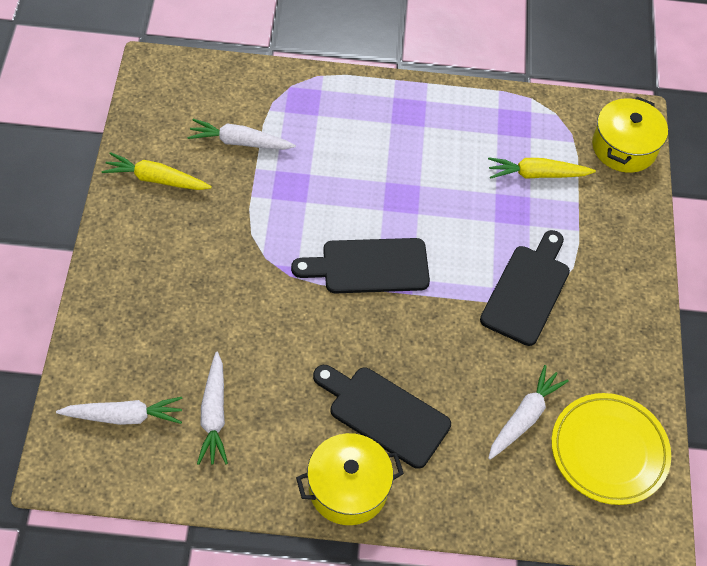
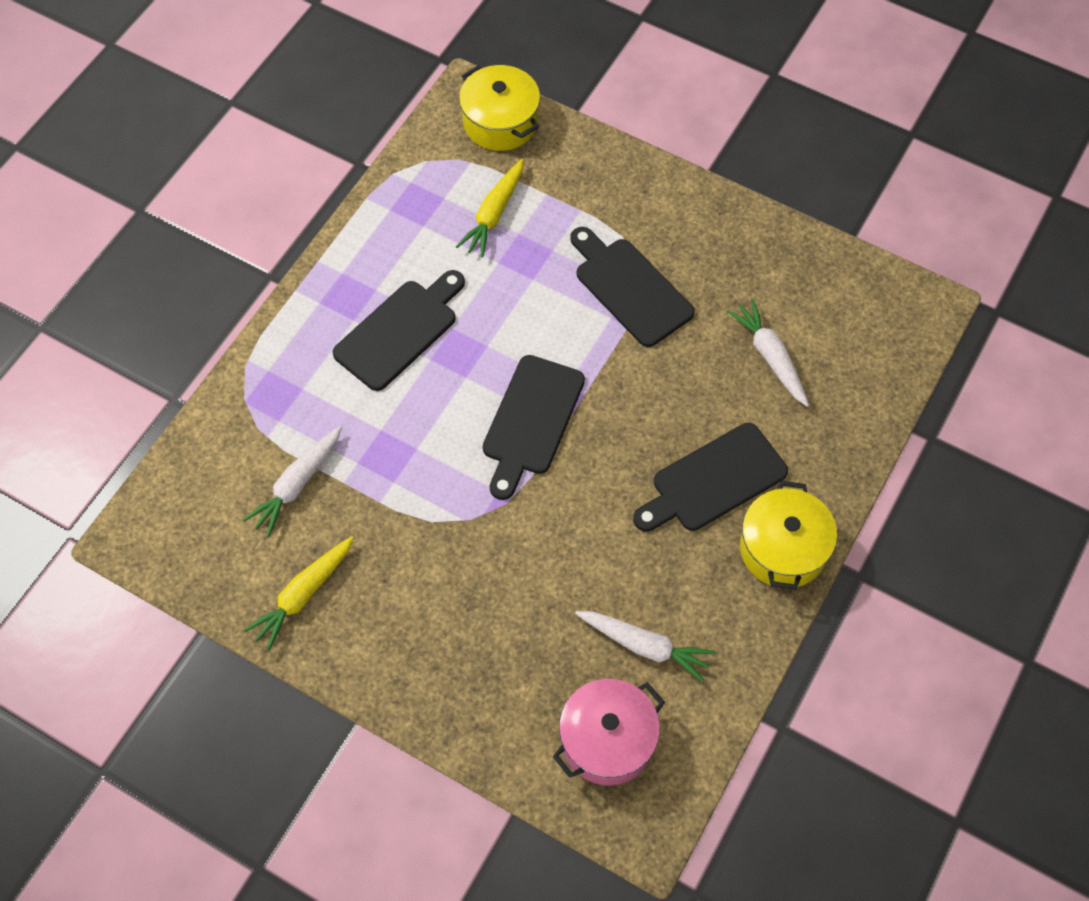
camera: 60 degrees left, 5 degrees up
white carrot [56,397,183,425] -> pink pot [553,679,665,785]
yellow plate [551,393,671,505] -> none
none -> black cutting board [333,270,465,391]

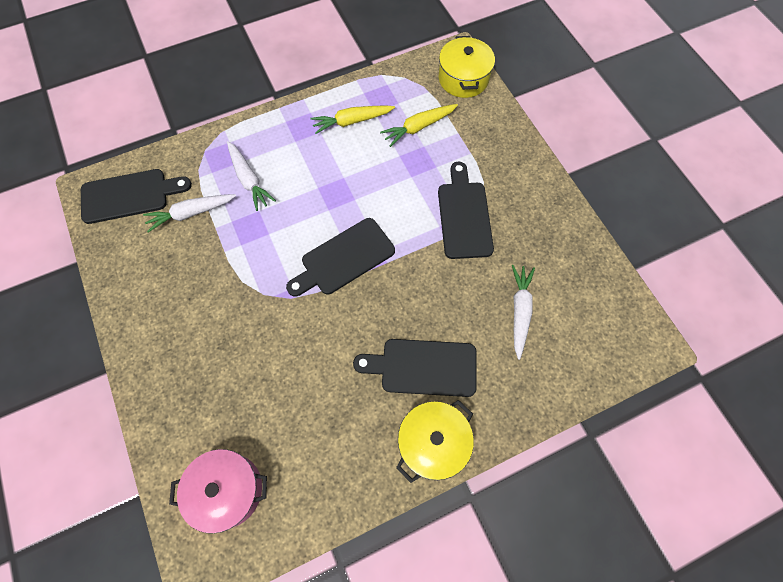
camera: 35 degrees right, 5 degrees up
yellow carrot [244,536,354,650] -> yellow carrot moved to [310,105,395,134]
black cutting board [333,270,465,391] -> black cutting board moved to [81,169,192,224]
white carrot [575,611,715,682] -> white carrot moved to [227,141,276,211]

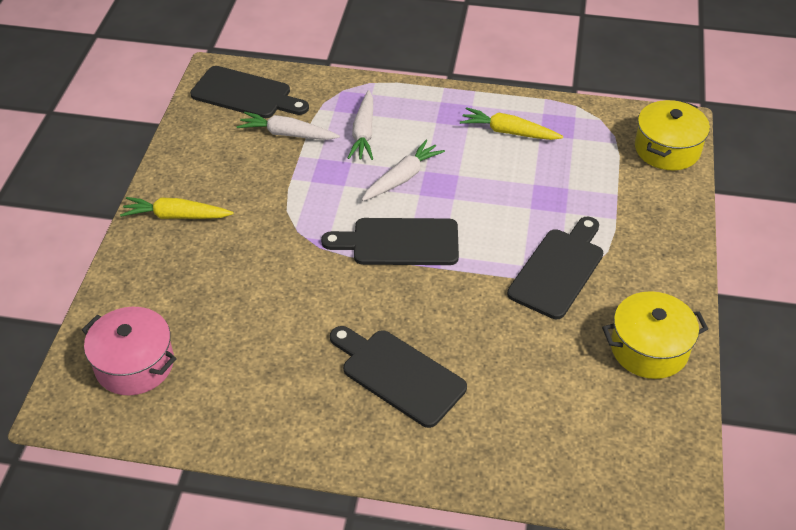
camera: 35 degrees right, 20 degrees down
yellow carrot [380,104,458,147] -> yellow carrot moved to [120,197,234,219]
yellow pot [396,400,474,483] -> yellow pot moved to [602,291,708,379]
white carrot [512,265,535,360] -> white carrot moved to [361,139,445,201]

